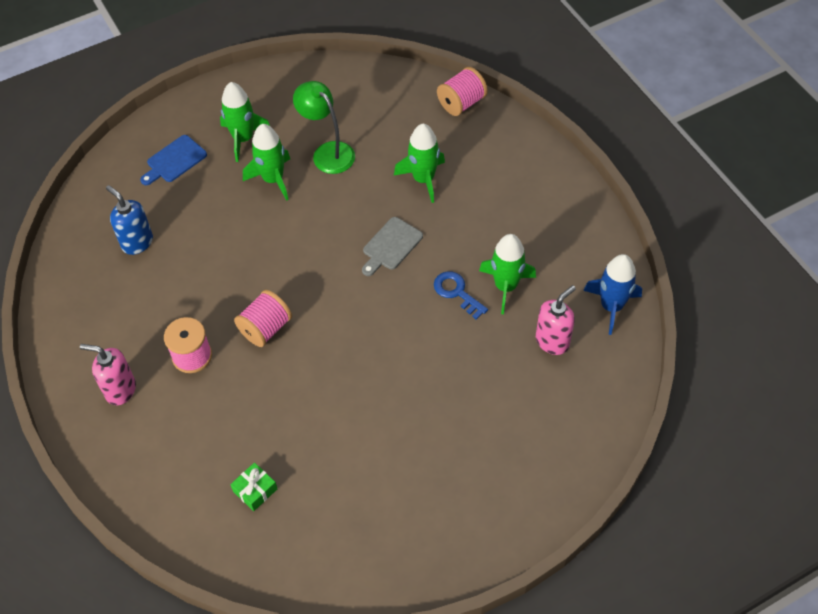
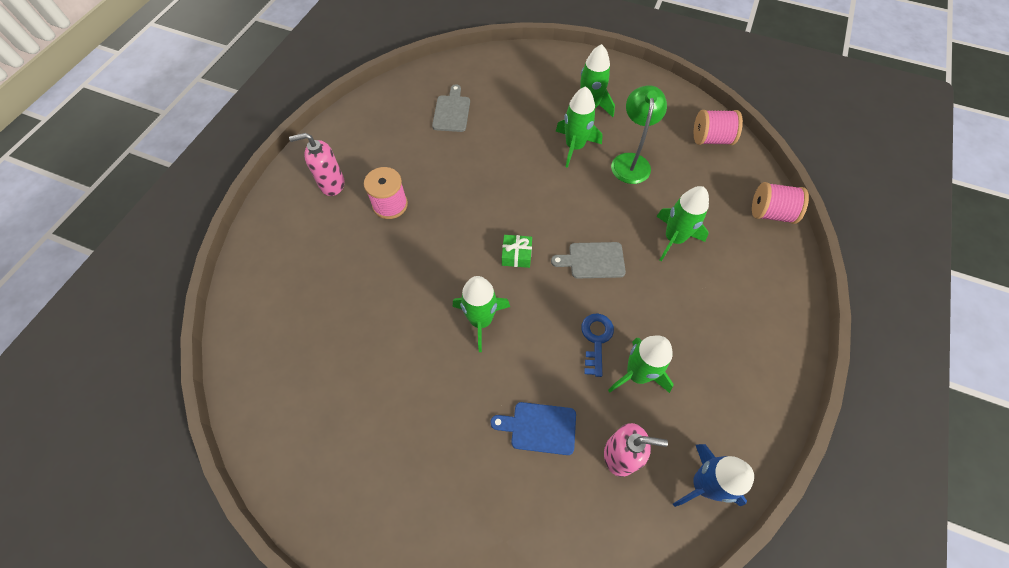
camera: 50 degrees right, 5 degrees up
pink soap dispenser [80,344,136,405] -> pink soap dispenser turned 75 degrees counterclockwise [289,133,344,196]
blue soap dispenser [106,185,153,255] -> grey cutting board [432,84,470,132]
blue cutting board [140,135,207,185] -> blue cutting board moved to [491,402,576,455]
green gift [230,463,277,511] -> green gift moved to [502,235,532,268]
pink spool [234,290,292,347] -> pink spool moved to [694,110,743,145]
none -> green rocket [453,276,510,352]

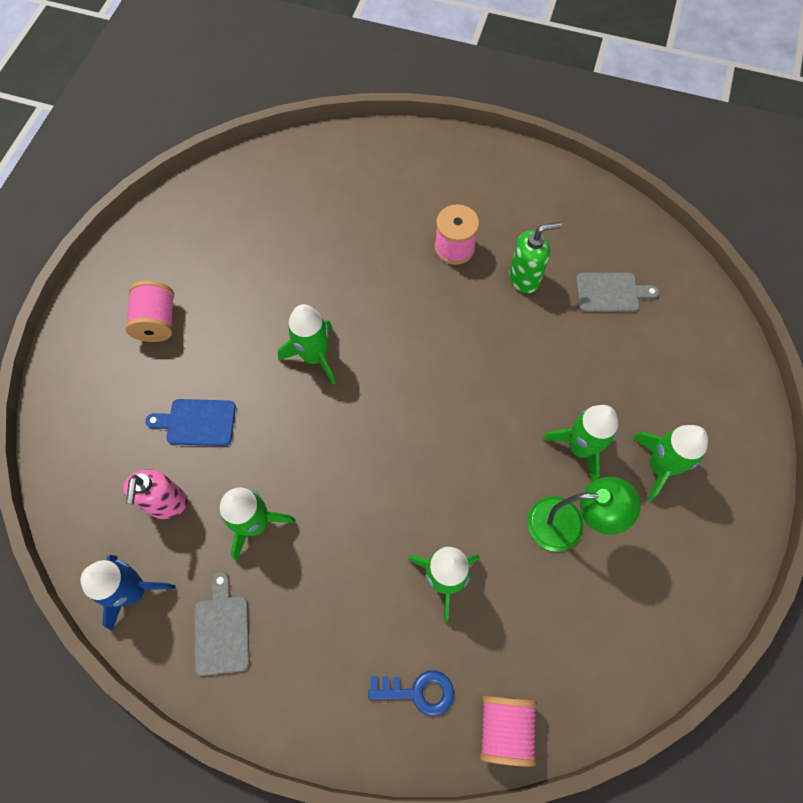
camera: 85 degrees right, 5 degrees up
pink soap dispenser [289,133,344,196] -> none
blue cutting board [491,402,576,455] -> blue cutting board turned 90 degrees counterclockwise [145,399,236,446]
green gift [502,235,532,268] -> none
grey cutting board [551,242,626,279] -> grey cutting board moved to [194,572,250,676]
blue key [582,313,614,377] -> blue key moved to [368,670,454,716]
pink spool [694,110,743,145] -> pink spool moved to [125,281,174,342]
none -> green soap dispenser [509,222,562,293]

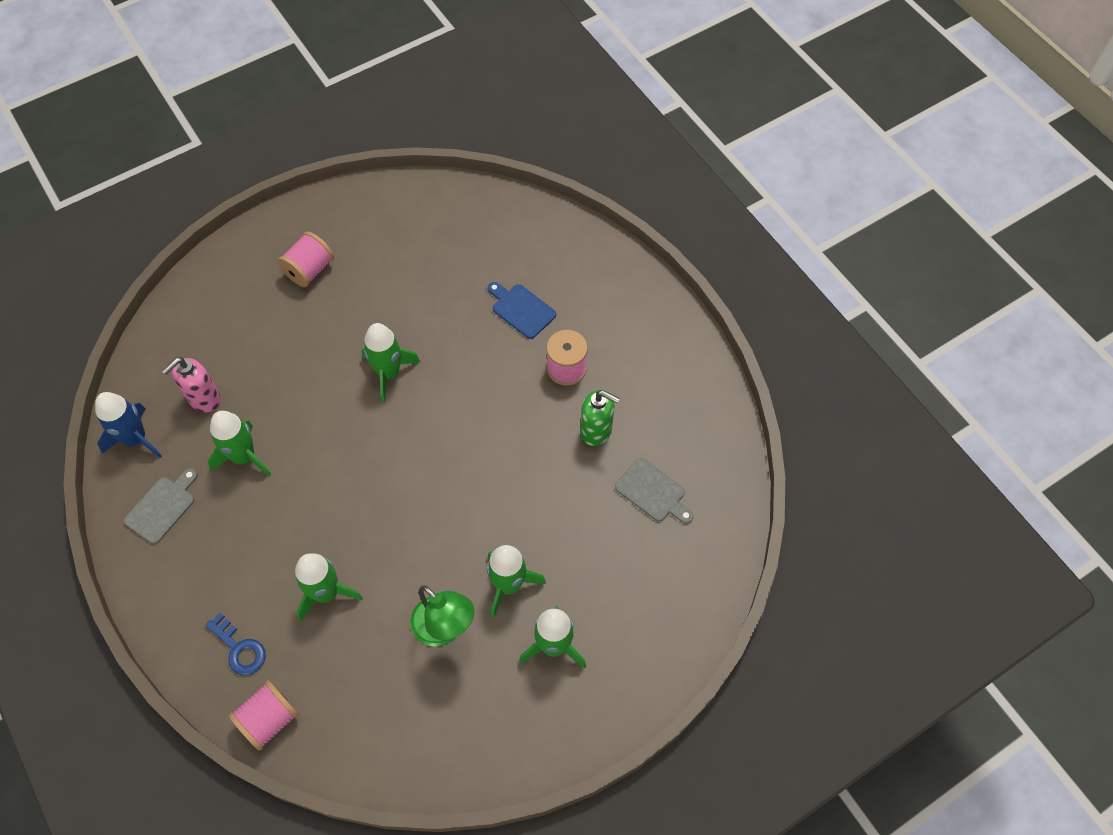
camera: 40 degrees right, 5 degrees down
blue cutting board [145,399,236,446] -> blue cutting board moved to [488,282,556,339]

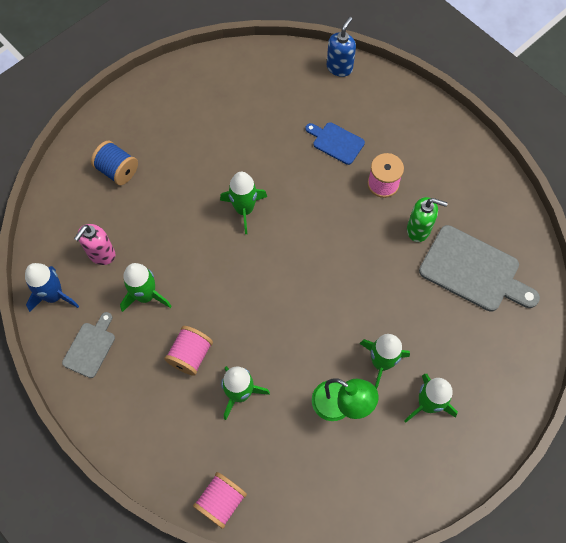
camera: 10 degrees left, 5 degrees up
blue key [205,612,266,675] -> none
pink spool [277,232,334,287] -> pink spool moved to [164,326,213,376]
grey cutting board [615,458,693,524] -> grey cutting board [419,225,540,312], size x1.81
none -> blue spool [91,140,138,185]
none -> blue soap dispenser [327,17,356,77]

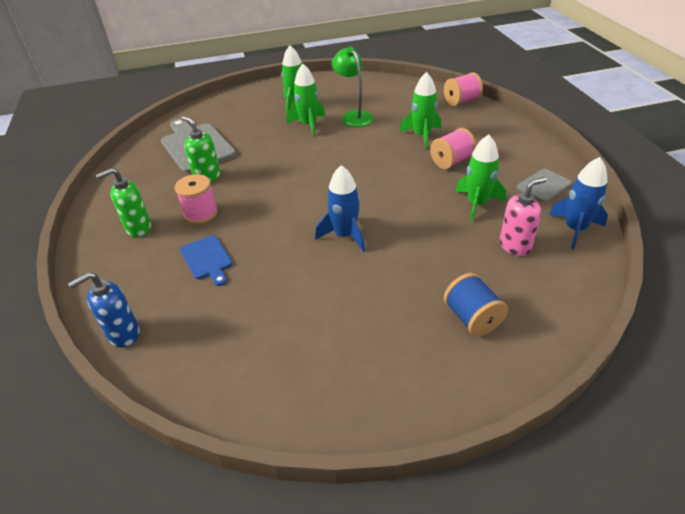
camera: 150 degrees left, 25 degrees down
green rocket [220,172,267,234] -> blue rocket [315,165,365,252]
none -> green soap dispenser [96,168,151,237]

